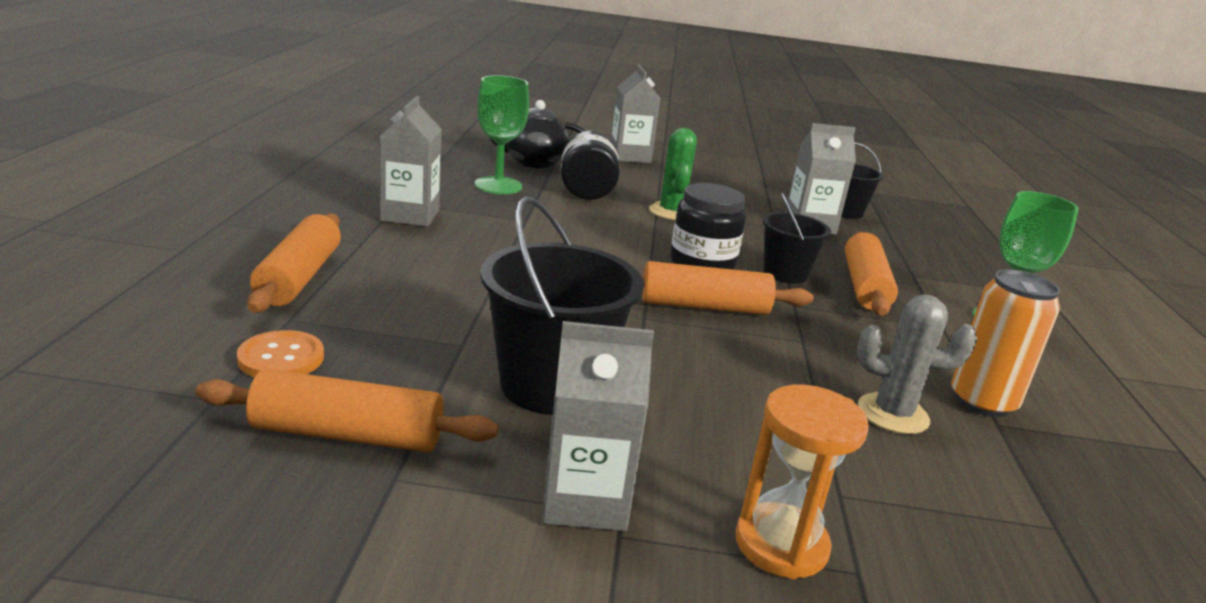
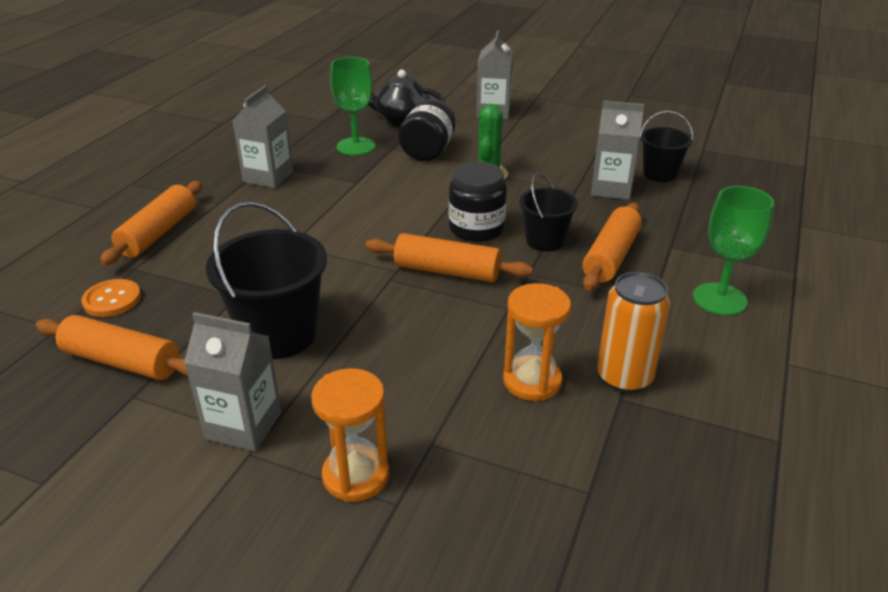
camera: 20 degrees right, 10 degrees up
grey cactus [857,295,977,434] -> orange hourglass [503,283,571,401]

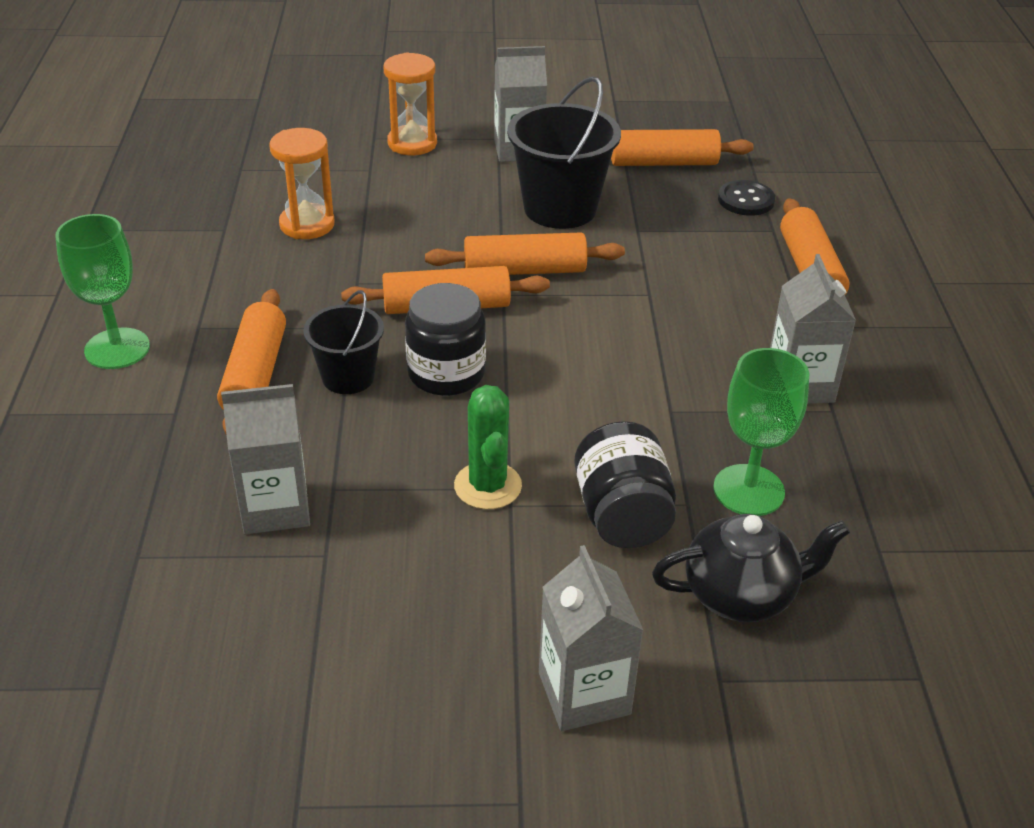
camera: 155 degrees right, 5 degrees up
orange button [81,279,141,317] -> black button [718,180,775,216]
orange can [597,272,670,393] -> none
black bucket [640,111,693,182] -> none
none -> orange rolling pin [425,232,625,275]

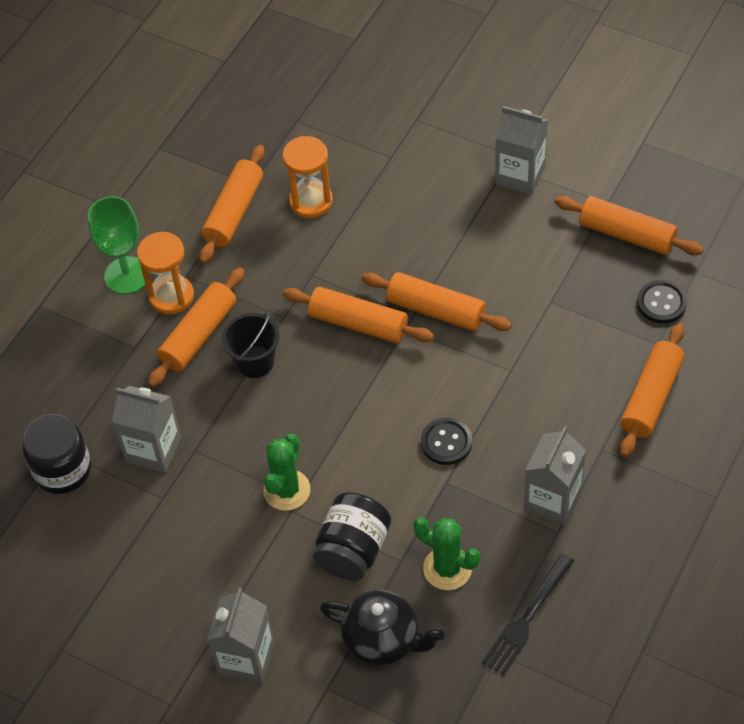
camera: 35 degrees right, 15 degrees up
orange hourglass [383,52,437,155] -> orange hourglass moved to [137,232,194,314]
black jar [405,283,486,396] -> black jar moved to [23,414,91,494]
black bucket [507,76,621,229] -> none
green goblet [713,348,810,516] -> green cactus [413,517,480,590]
none -> orange rolling pin [199,145,265,264]
none -> black button [421,418,472,465]
none -> black fork [482,553,574,675]

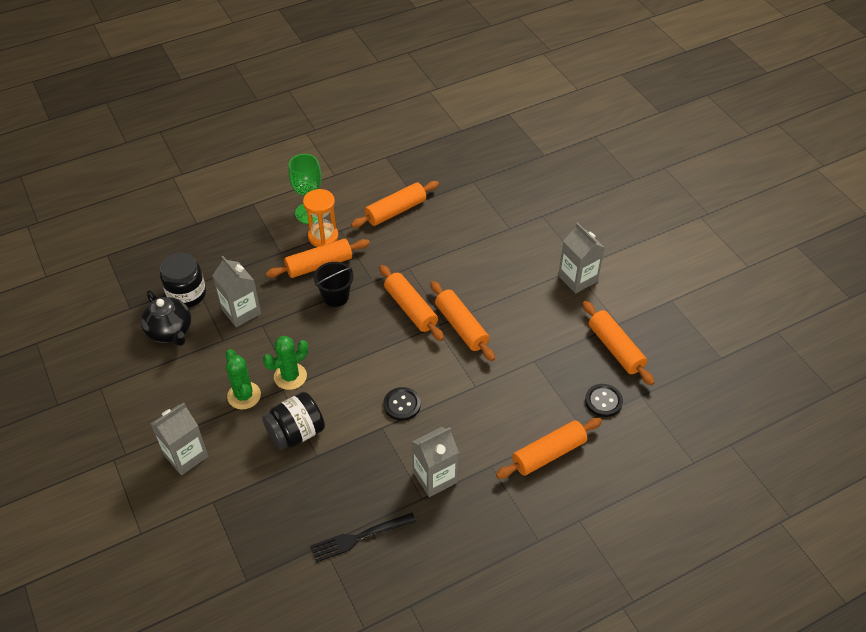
camera: 30 degrees right, 5 degrees down
orange hourglass [283,136,333,218] -> none
black teapot [320,590,444,666] -> black teapot moved to [141,290,191,346]
green cactus [413,517,480,590] -> green cactus moved to [225,349,261,409]

